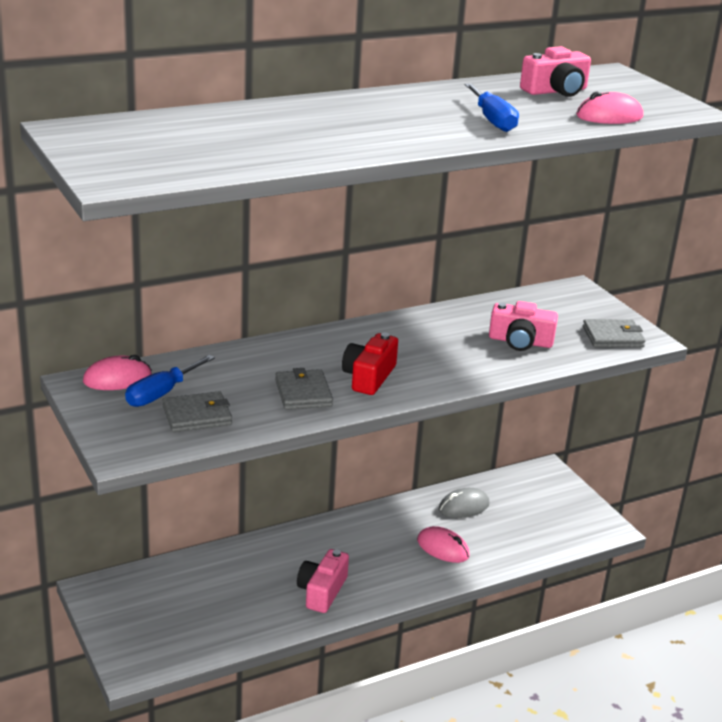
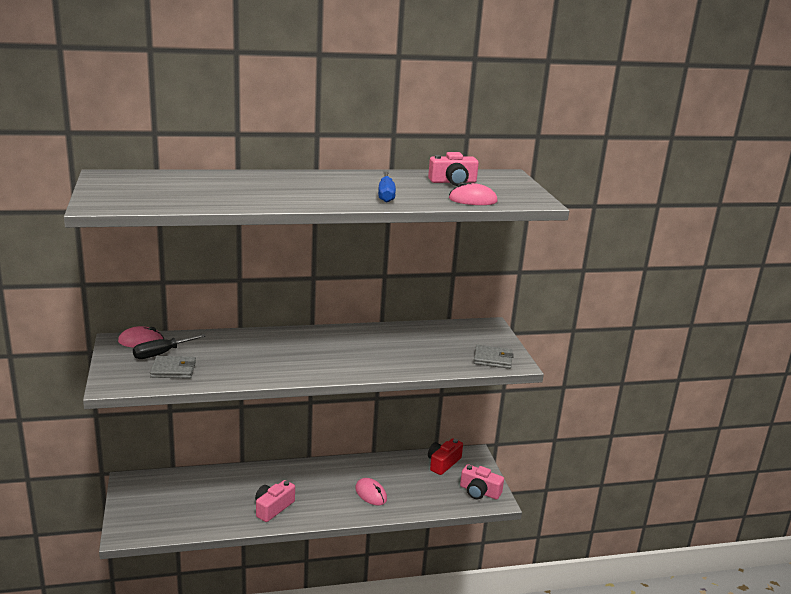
camera: 15 degrees right, 5 degrees down
blue screwdriver [125,355,215,407] -> black screwdriver [133,334,206,359]
grey wallet [275,368,333,410] -> none
red camera [342,333,398,395] -> red camera moved to [428,438,463,475]
grey mouse [439,488,489,518] -> none
pink camera [489,301,558,351] -> pink camera moved to [460,464,504,499]

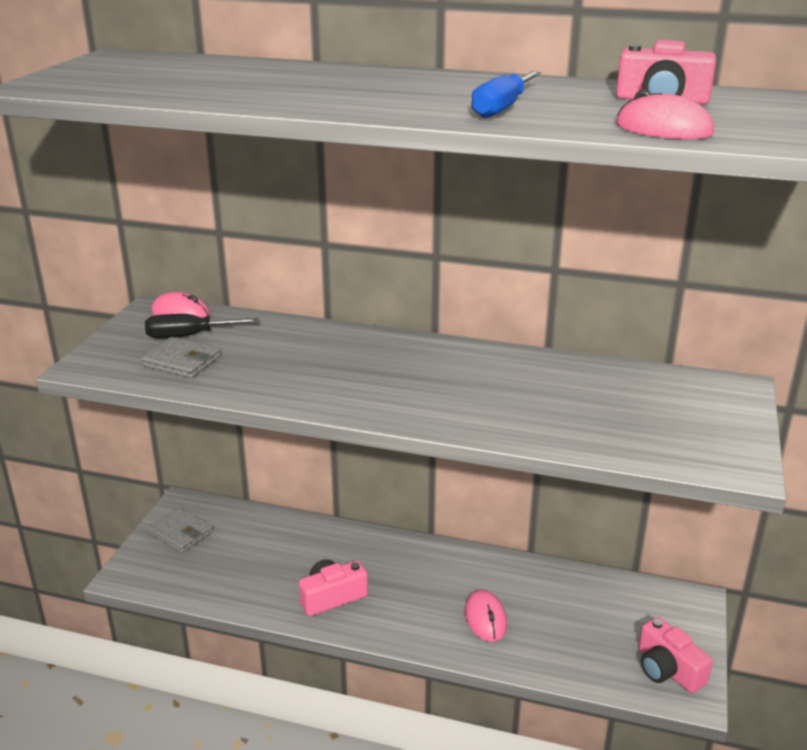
camera: 30 degrees right, 5 degrees up
red camera [428,438,463,475] -> none
grey wallet [473,345,514,369] -> grey wallet moved to [148,507,213,553]

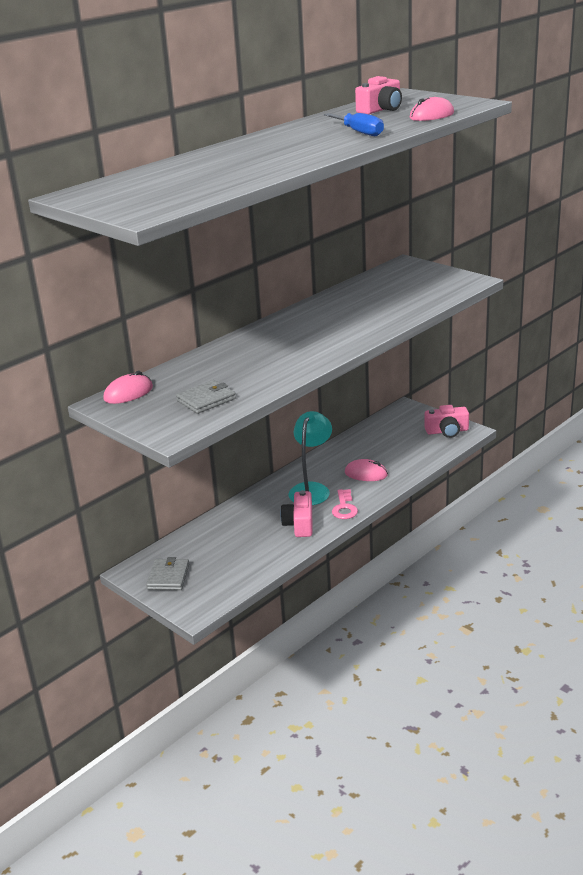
camera: 60 degrees left, 0 degrees up
black screwdriver [145,314,259,338] -> none
grey wallet [148,507,213,553] -> grey wallet turned 60 degrees counterclockwise [146,557,189,590]
none -> turquoise lamp [288,411,332,505]
none -> pink key [332,489,358,519]

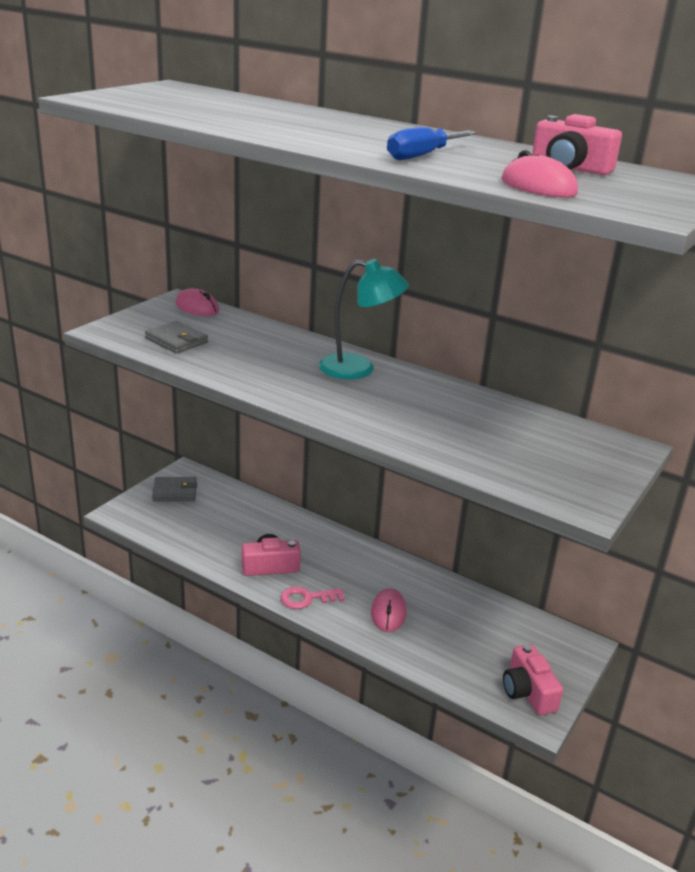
camera: 75 degrees right, 0 degrees up
turquoise lamp [288,411,332,505] -> turquoise lamp moved to [319,259,409,379]

